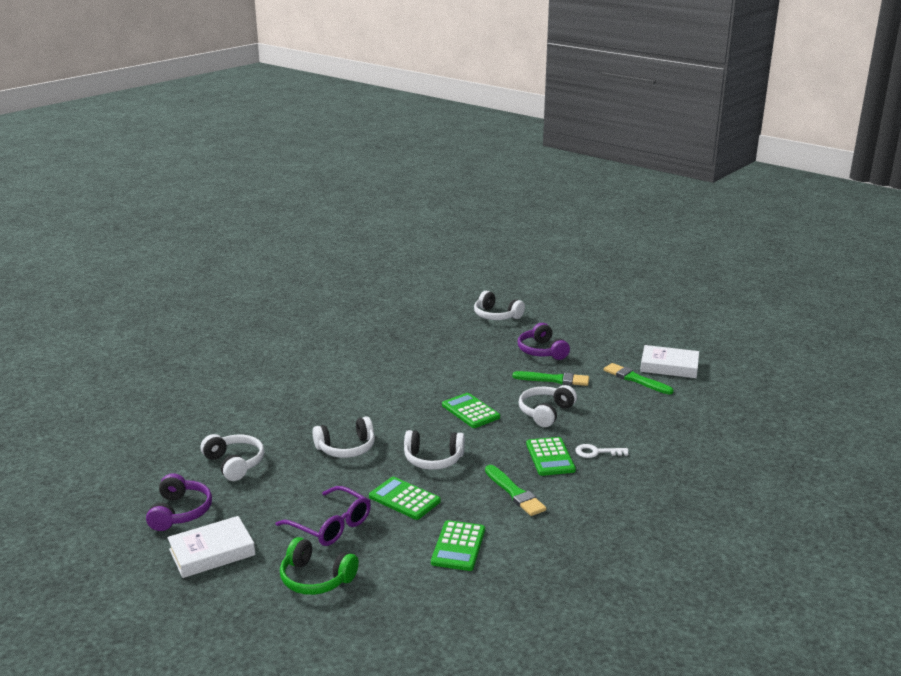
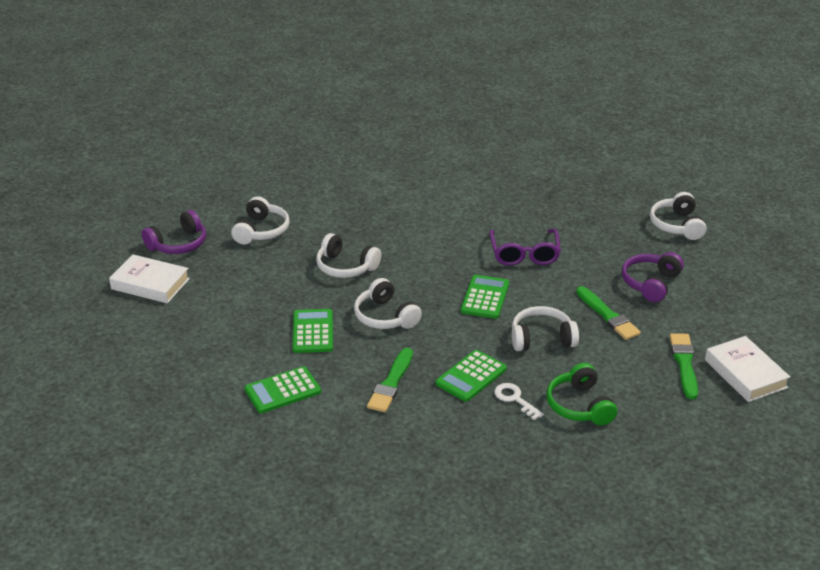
camera: 50 degrees right, 10 degrees up
purple glasses [275,486,371,546] -> purple glasses moved to [489,229,561,266]
green headphones [280,537,359,595] -> green headphones moved to [546,363,617,425]

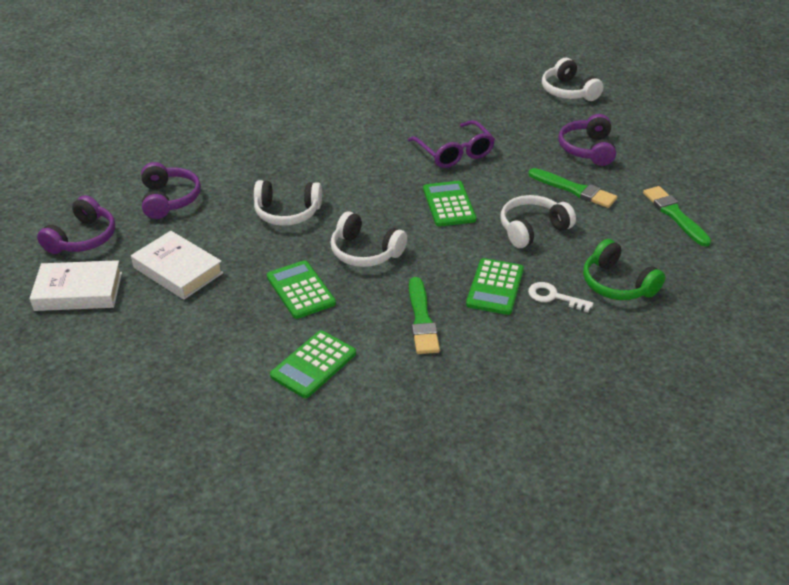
camera: 25 degrees left, 5 degrees up
white headphones [231,196,290,244] -> purple headphones [141,162,201,219]
white book [705,336,790,402] -> white book moved to [131,231,223,300]

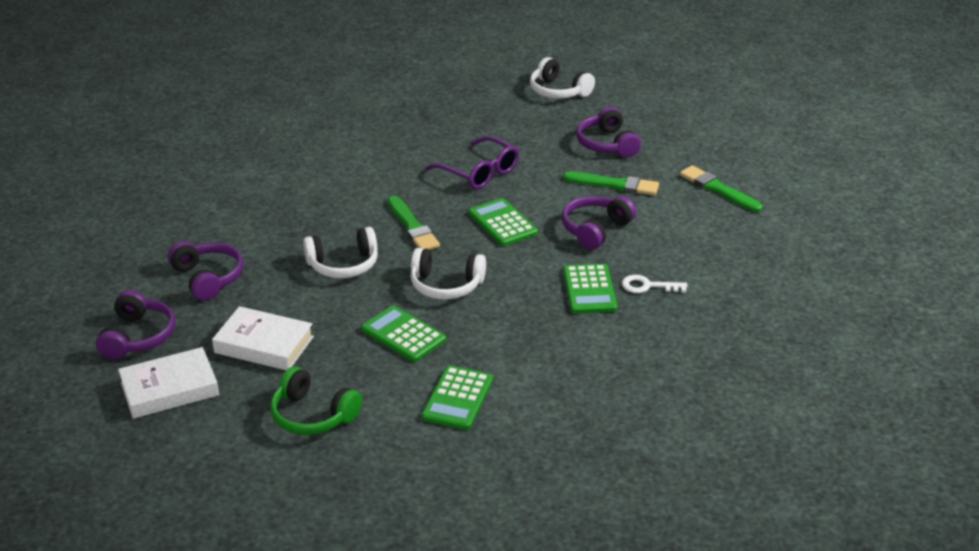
camera: 20 degrees left, 5 degrees down
green brush [409,277,440,354] -> green brush moved to [388,196,440,250]
white headphones [501,195,576,248] -> purple headphones [562,196,636,250]
green headphones [583,239,665,300] -> green headphones moved to [270,367,362,435]

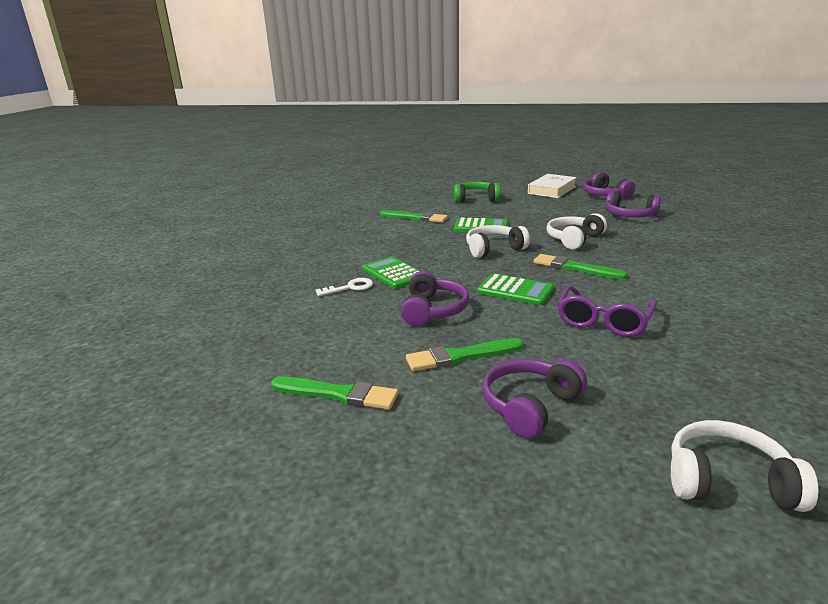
camera: 150 degrees right, 10 degrees down
white book [212,306,314,370] -> none
green calculator [421,366,493,430] -> green brush [380,210,448,223]
purple glasses [426,136,519,189] -> purple glasses turned 75 degrees counterclockwise [557,286,657,337]
purple headphones [576,107,641,157] -> purple headphones turned 90 degrees counterclockwise [483,359,587,438]

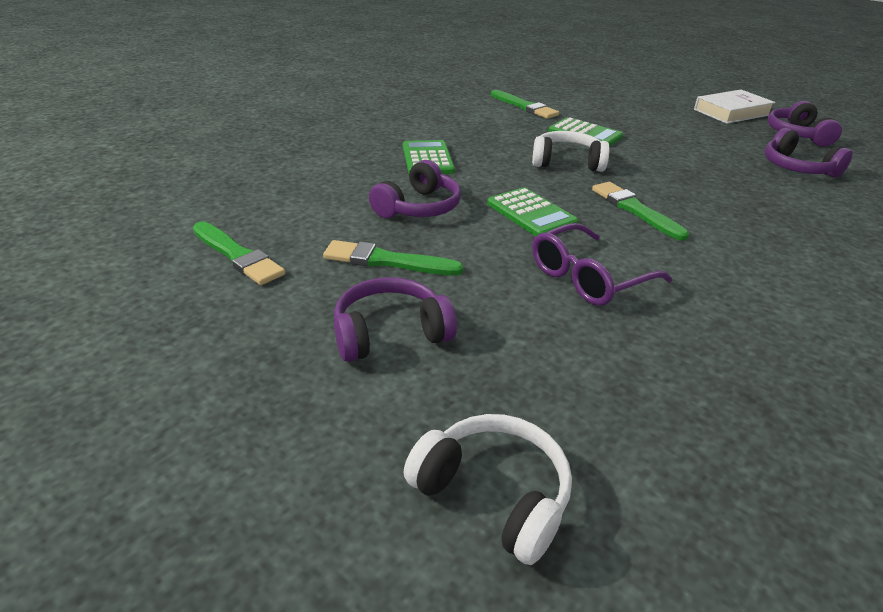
camera: 25 degrees right, 10 degrees up
white key [316,278,373,296] -> none
green headphones [454,182,501,203] -> none
white headphones [546,213,607,249] -> none

